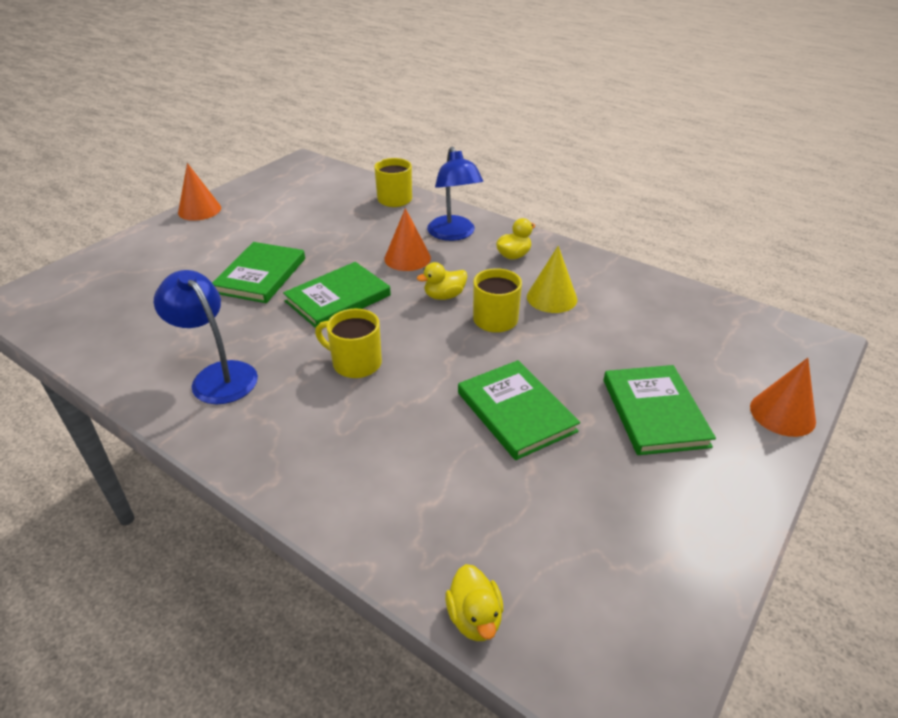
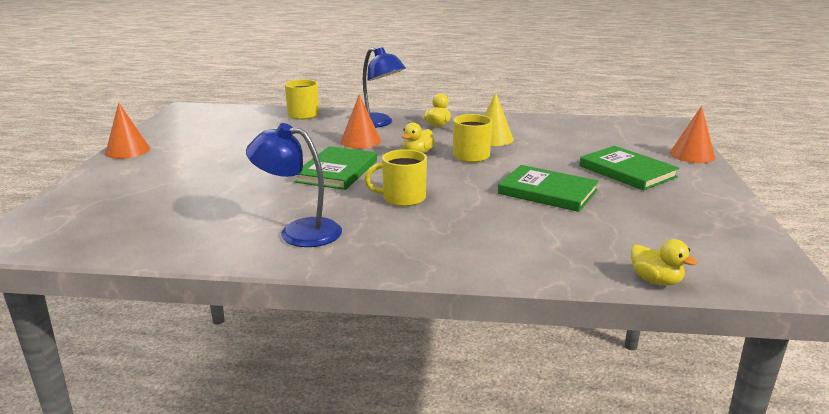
camera: 30 degrees left, 15 degrees down
green book [212,242,305,303] -> none

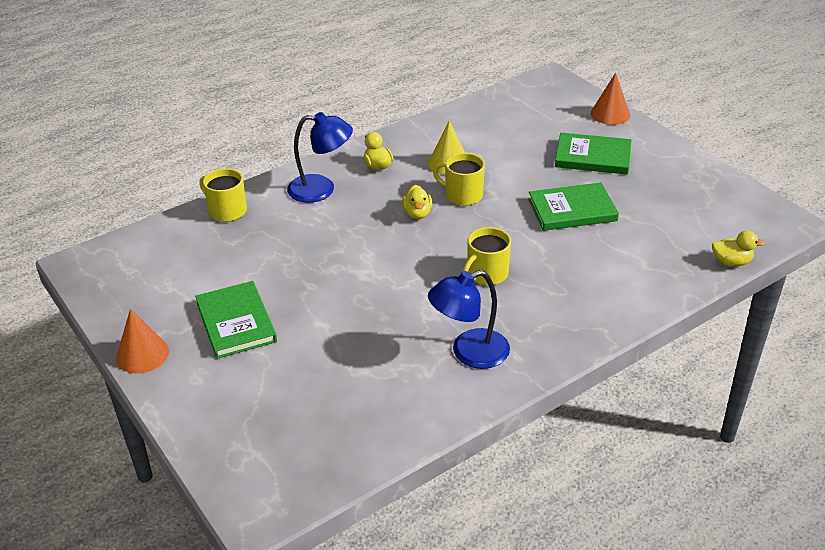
camera: 40 degrees left, 15 degrees up
green book [294,146,377,190] -> green book moved to [195,281,277,359]
orange cone [341,95,381,149] -> none

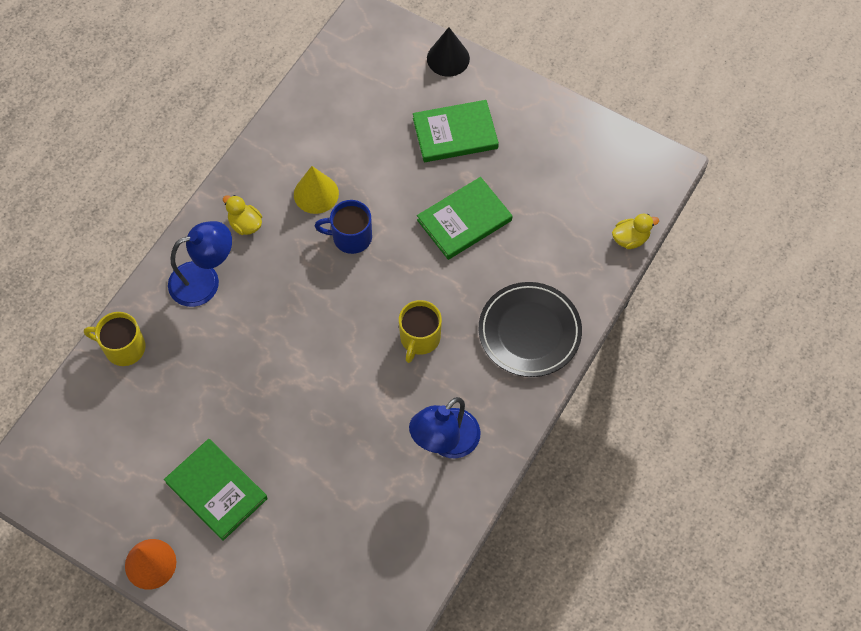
camera: 25 degrees left, 25 degrees up
yellow duck [402,185,432,219] -> none
yellow mug [433,153,485,206] -> blue mug [315,200,372,254]
orange cone [591,73,630,125] -> black cone [427,27,470,77]
none -> black plate [479,282,582,377]

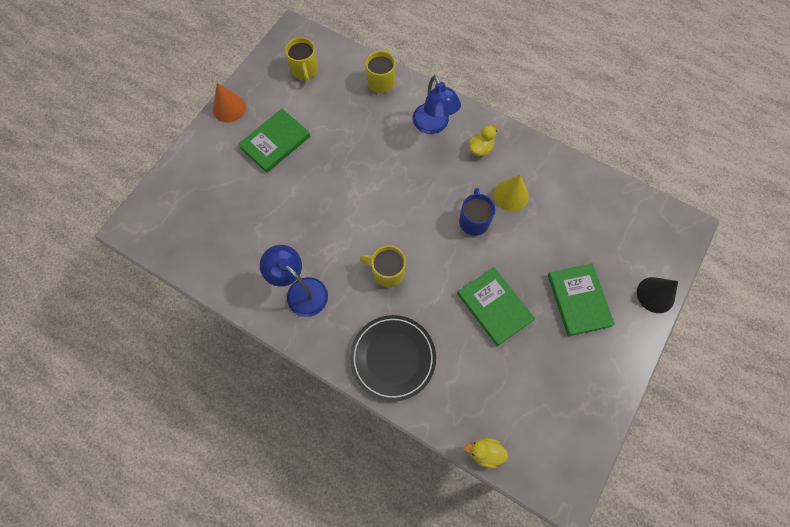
camera: 90 degrees right, 5 degrees up
yellow duck [612,214,659,249] -> yellow duck turned 120 degrees clockwise [464,438,508,469]
none -> yellow mug [285,37,318,82]

